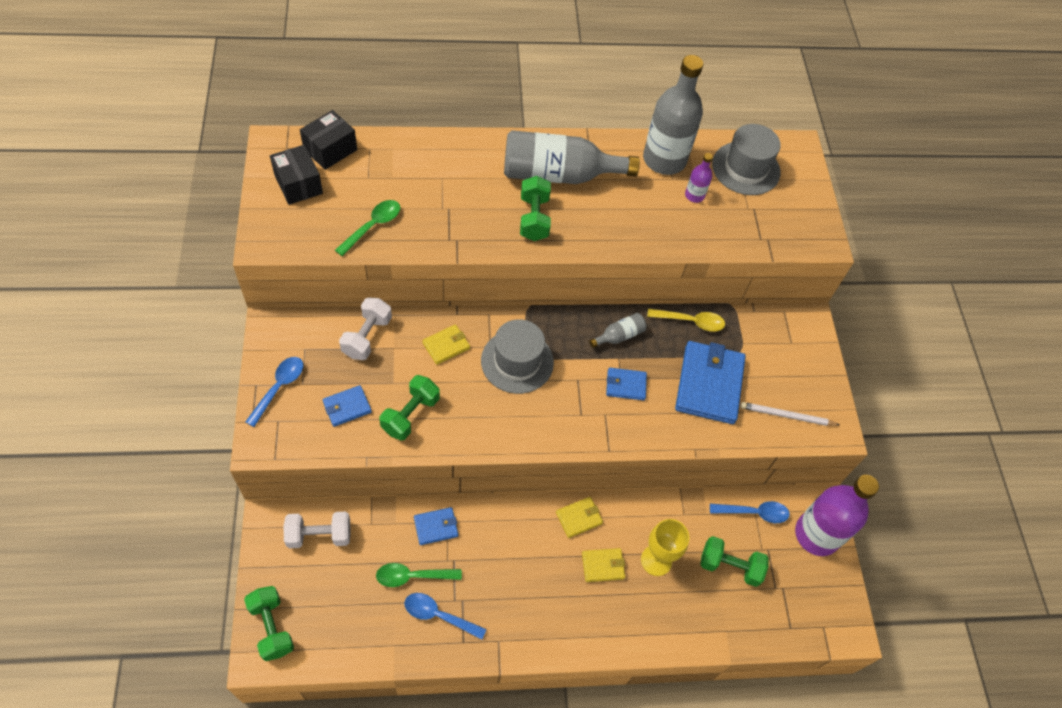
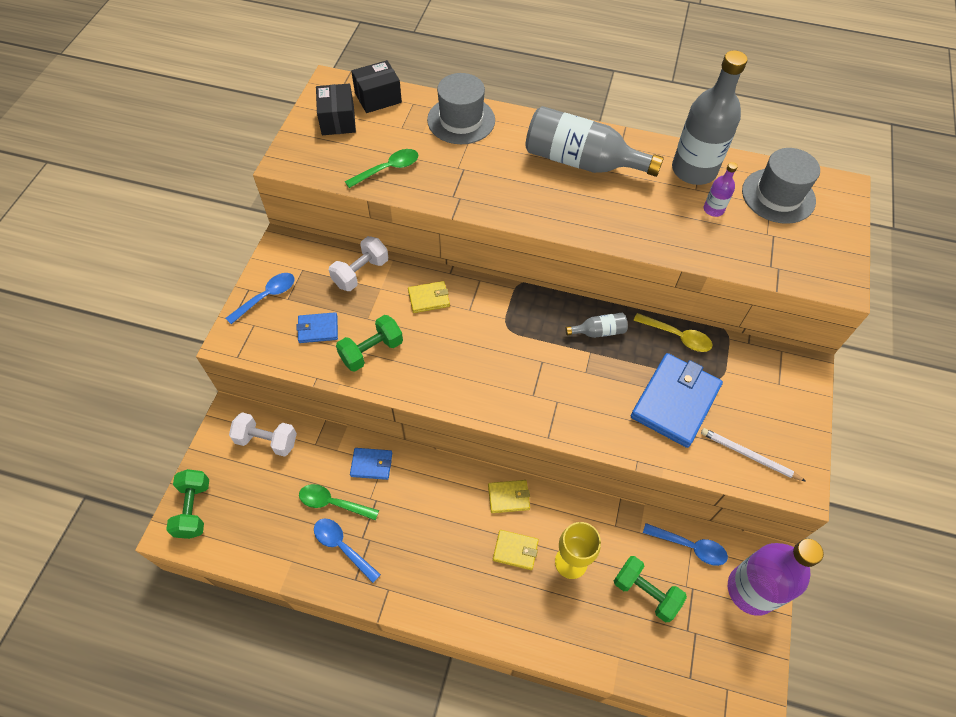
camera: 25 degrees right, 0 degrees up
grey hat [481,319,554,394] -> grey hat moved to [427,73,495,144]
green dumbbell [520,176,551,241] -> none
blue wallet [606,368,647,400] -> none

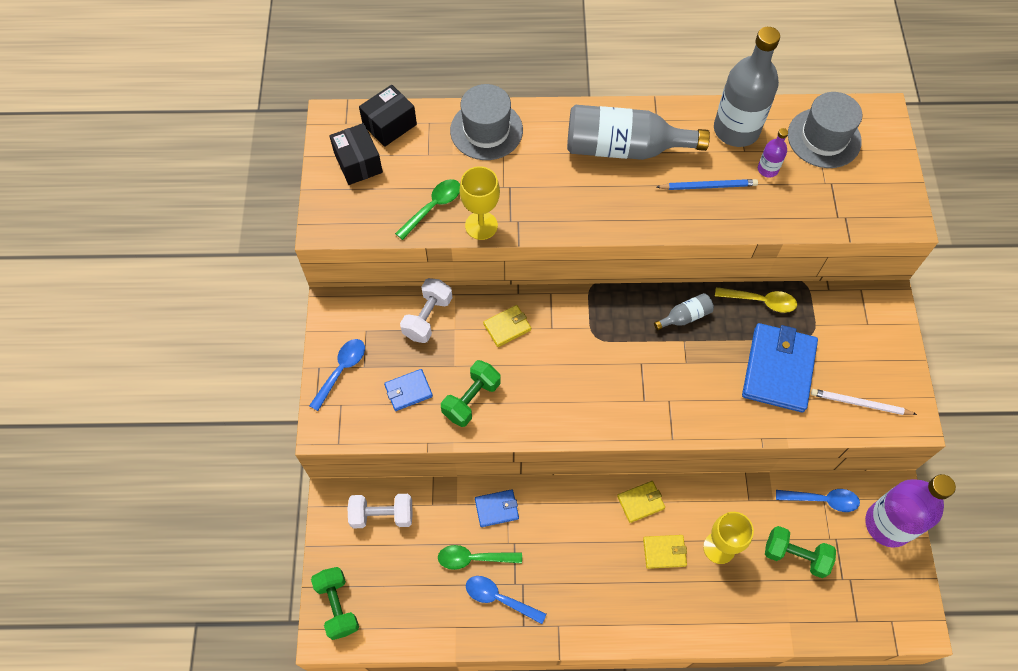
camera: 15 degrees left, 5 degrees up
none -> yellow goblet [460,166,500,240]
none -> blue pencil [656,179,758,190]

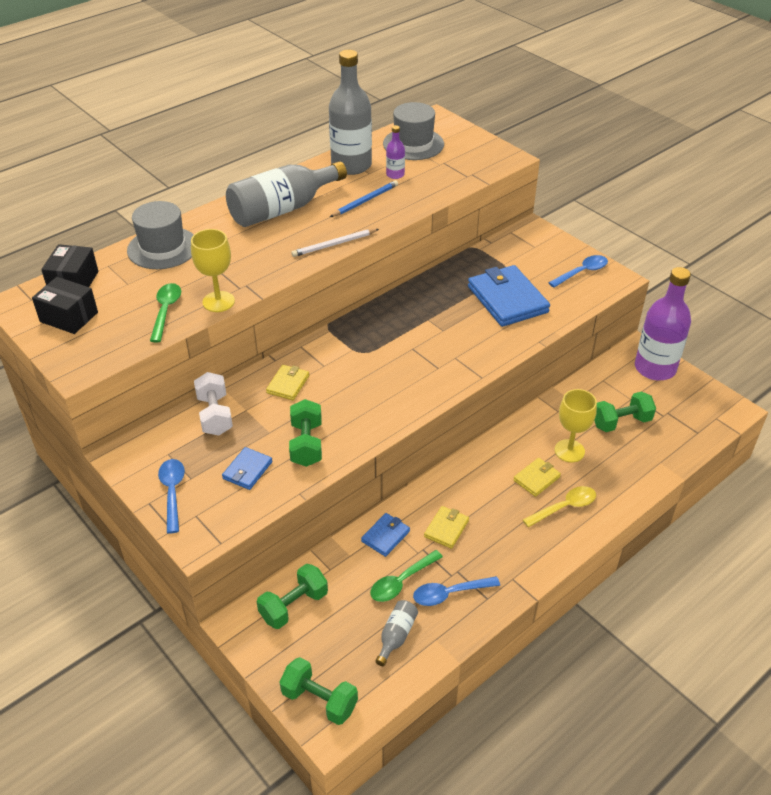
camera: 40 degrees left, 20 degrees down
white dumbbell [348,494,413,528] -> green dumbbell [257,564,328,629]
yellow wallet [617,481,665,523] -> yellow wallet moved to [424,506,469,549]
grey bottle [654,293,714,330] -> grey bottle moved to [375,600,418,666]
yellow spoon [715,287,797,313] -> yellow spoon moved to [523,486,596,528]
blue spoon [776,489,860,512] -> blue spoon moved to [548,255,608,288]
white pencil [811,389,917,415] -> white pencil moved to [291,229,379,257]

